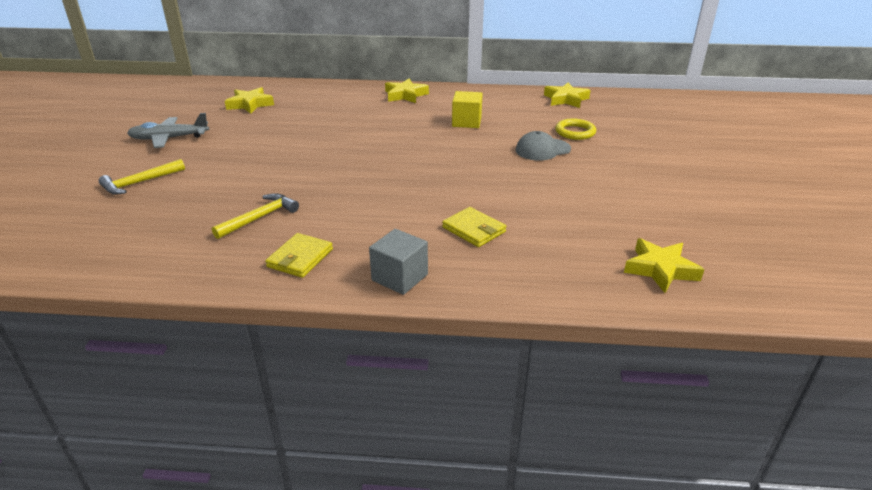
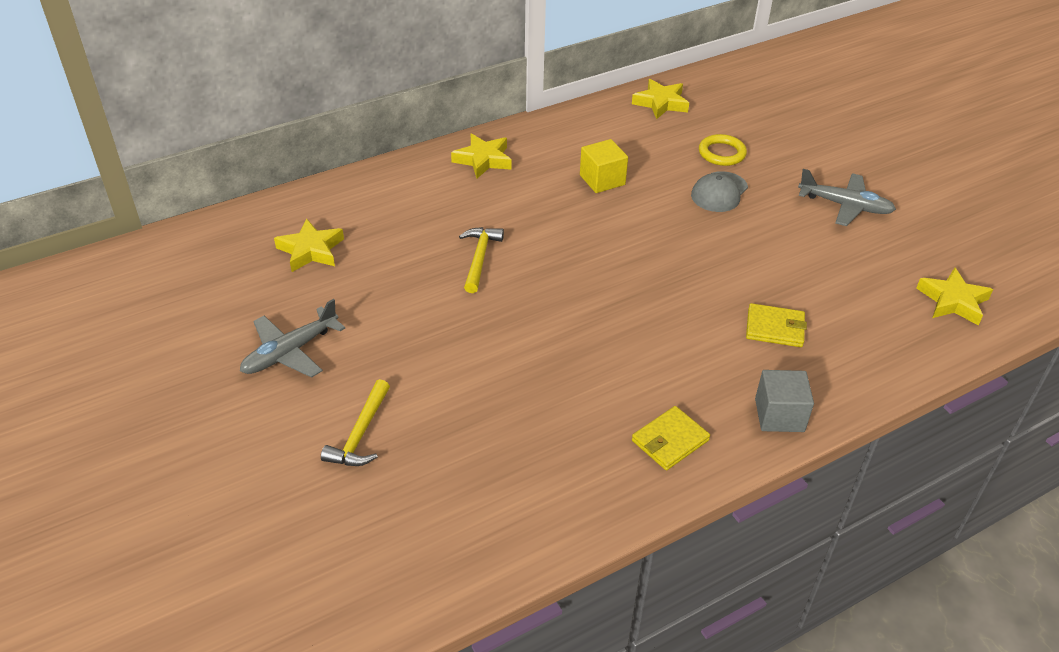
camera: 35 degrees left, 10 degrees up
yellow hammer [212,193,299,239] -> yellow hammer moved to [459,227,504,293]
yellow wallet [265,233,333,278] -> yellow wallet turned 60 degrees clockwise [632,406,710,470]
none -> grey plane [798,169,896,226]

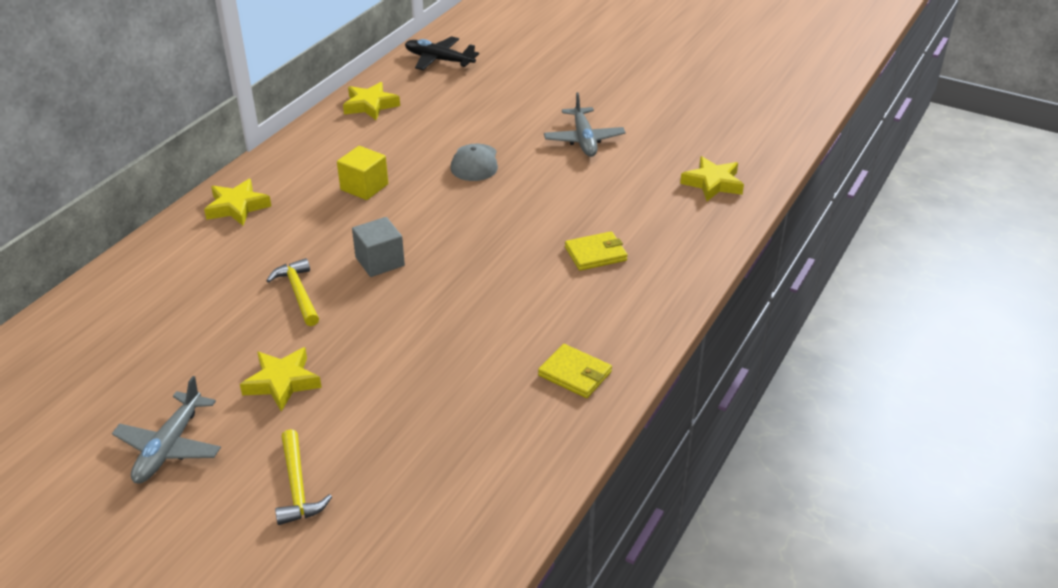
camera: 30 degrees left, 5 degrees down
yellow star [274,219,344,272] -> yellow star moved to [240,347,322,411]
yellow wallet [632,406,710,470] -> yellow wallet turned 75 degrees counterclockwise [538,344,612,398]
yellow ring [699,134,747,166] -> none
grey cube [755,370,814,432] -> grey cube moved to [352,217,405,277]
grey plane [798,169,896,226] -> grey plane turned 90 degrees clockwise [544,92,626,157]
none -> black plane [405,36,479,70]

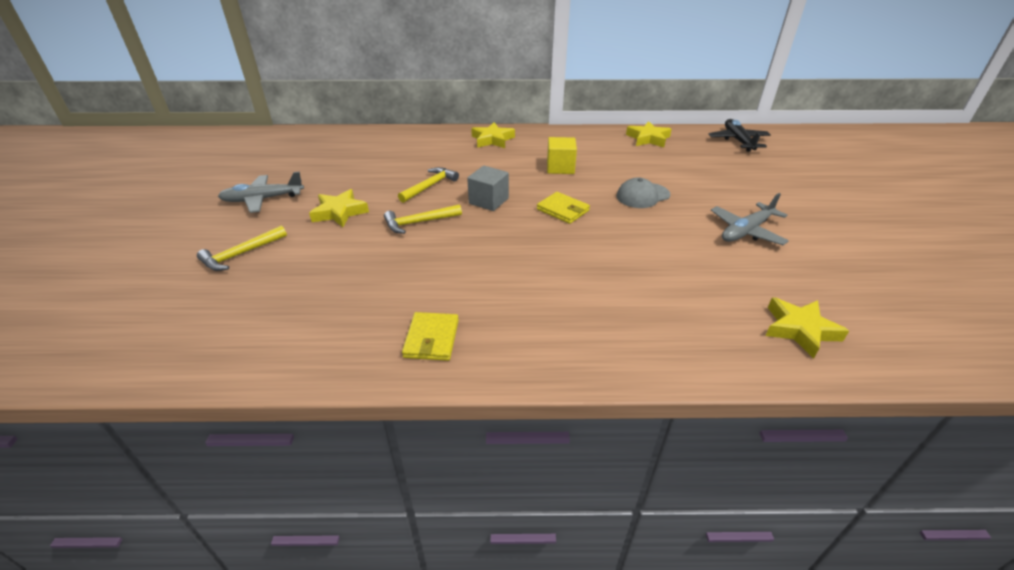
camera: 60 degrees right, 0 degrees up
yellow wallet [565,231,628,271] -> yellow wallet moved to [537,192,590,224]
none -> yellow hammer [384,204,462,234]

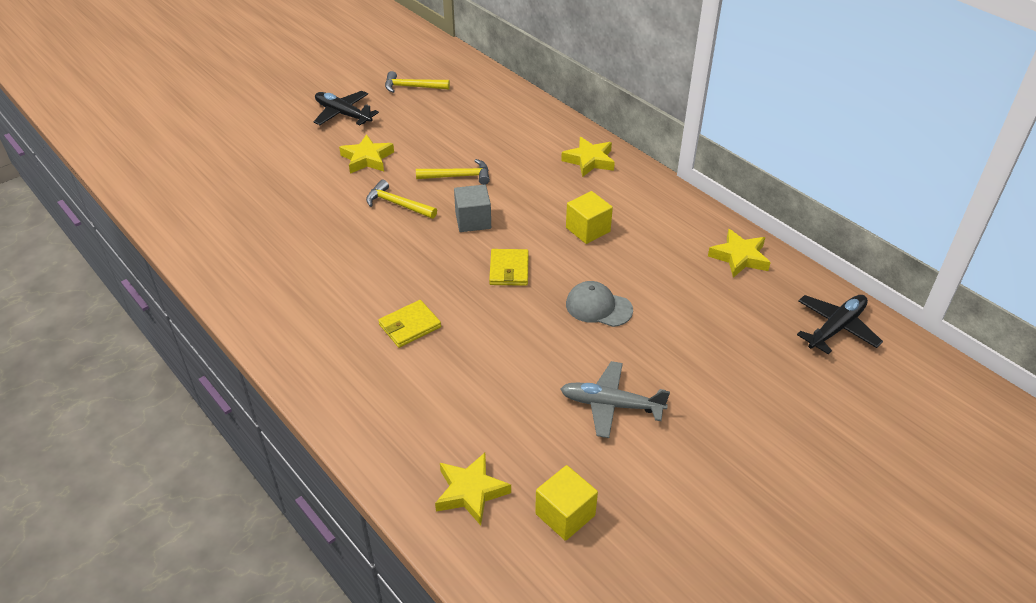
camera: 50 degrees right, 5 degrees up
yellow hammer [197,226,287,271] -> yellow hammer moved to [385,71,450,93]
grey plane [218,172,304,213] -> black plane [314,91,379,126]
yellow wallet [402,312,459,361] -> yellow wallet moved to [378,300,441,348]
none -> yellow cube [535,465,598,541]

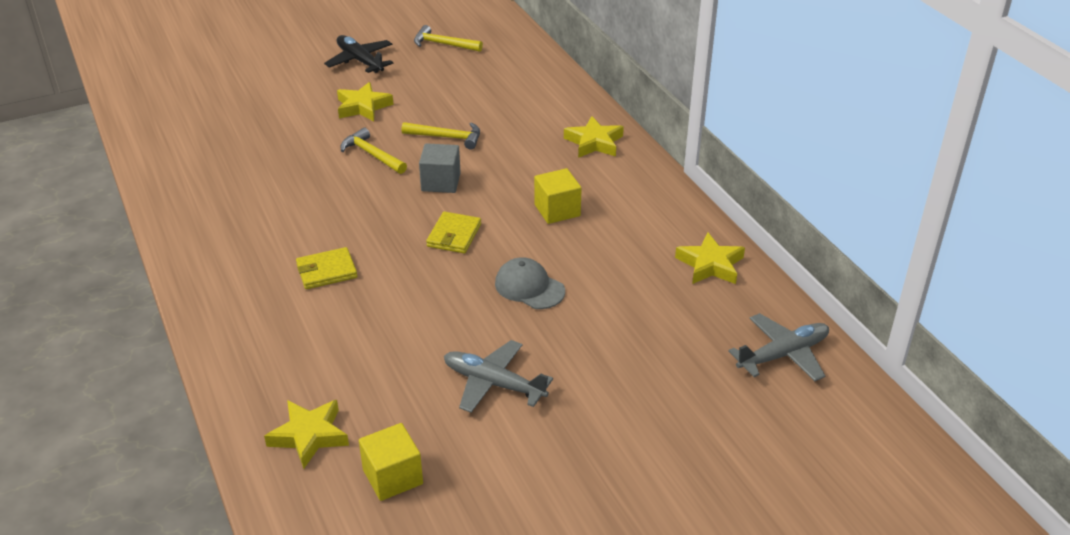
camera: 15 degrees right, 5 degrees down
black plane [797,295,883,354] -> grey plane [728,313,829,381]

